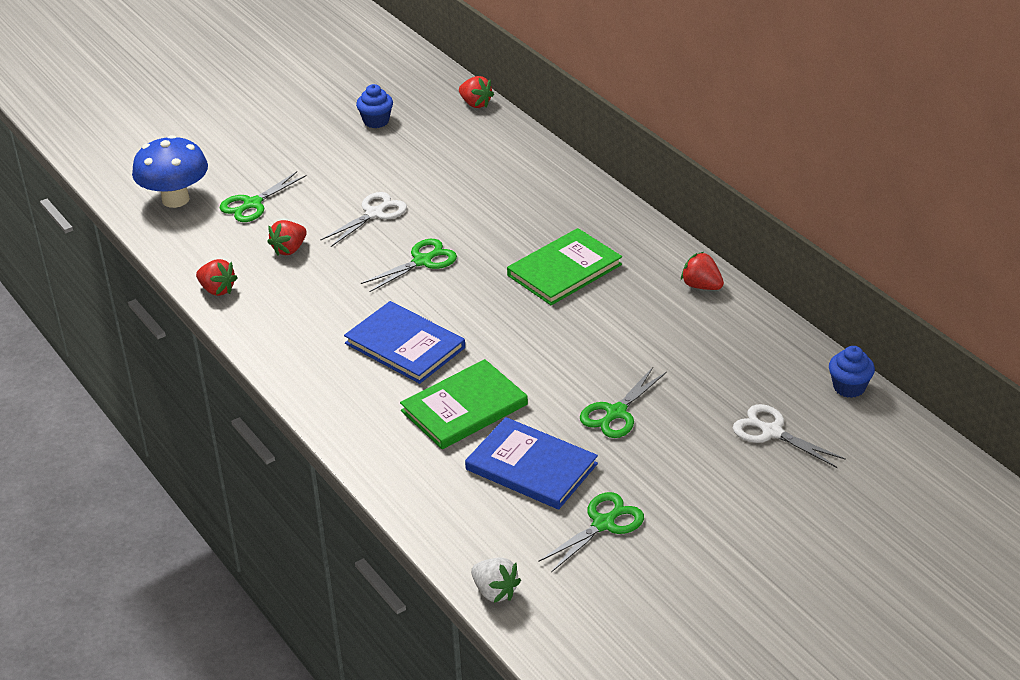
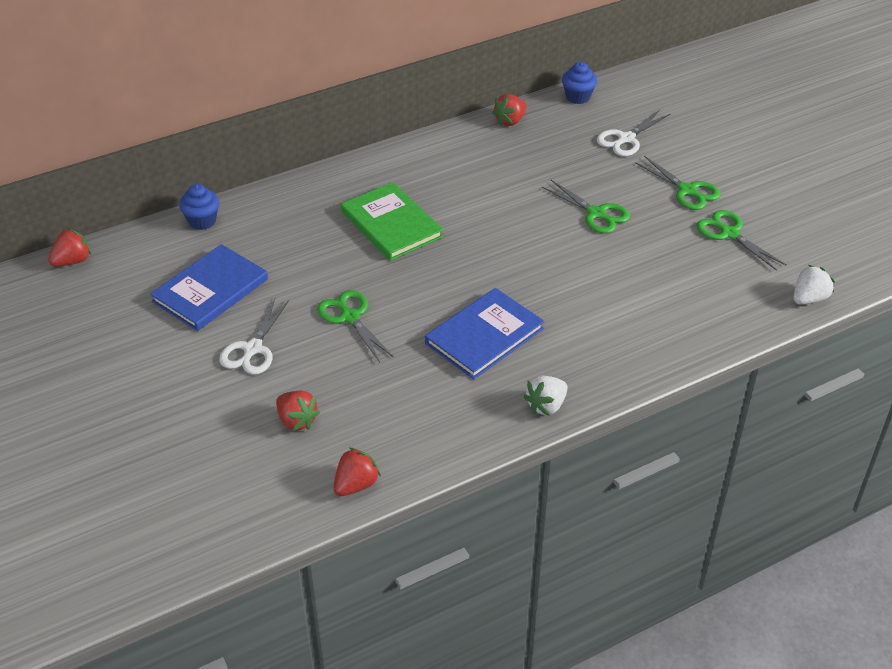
camera: 85 degrees left, 5 degrees up
blue mushroom [132,135,208,208] -> none
green scissors [220,171,307,222] -> green scissors moved to [635,156,720,210]
white scissors [321,192,407,247] -> white scissors turned 120 degrees counterclockwise [219,298,289,374]
blue cupcake [356,84,393,128] -> blue cupcake moved to [179,184,219,230]
green book [400,359,528,449] -> none
blue book [465,417,598,510] -> blue book moved to [150,244,268,331]
red strawberry [681,252,724,290] -> red strawberry moved to [492,94,527,126]
none -> white strawberry [523,376,568,416]

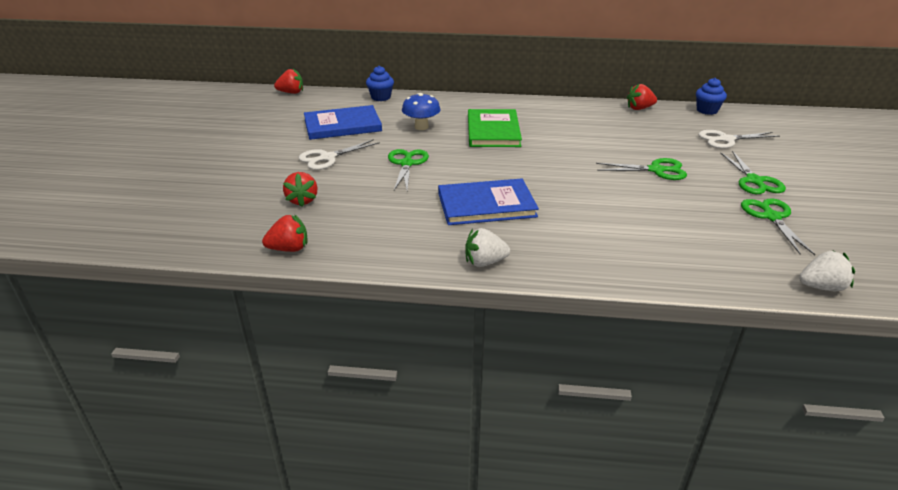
camera: 35 degrees right, 10 degrees down
green scissors [542,180,630,234] -> green scissors turned 75 degrees counterclockwise [596,158,687,180]
none -> blue mushroom [402,93,440,130]

